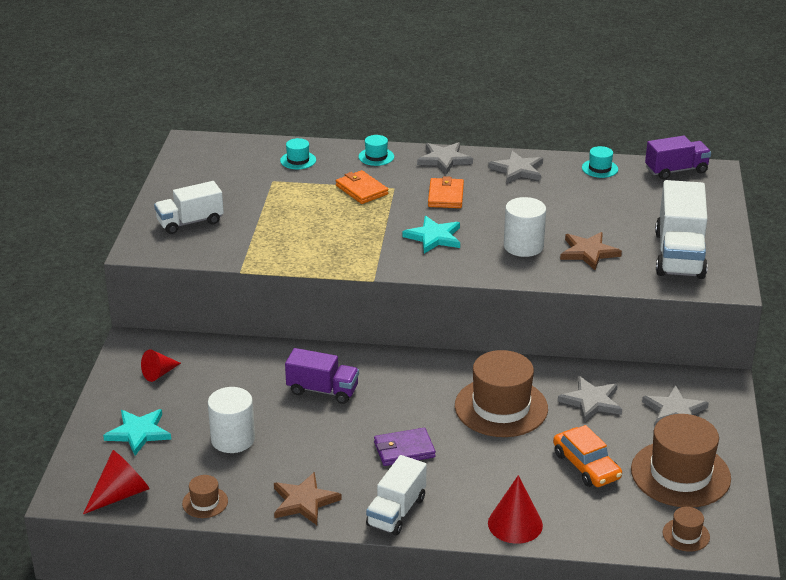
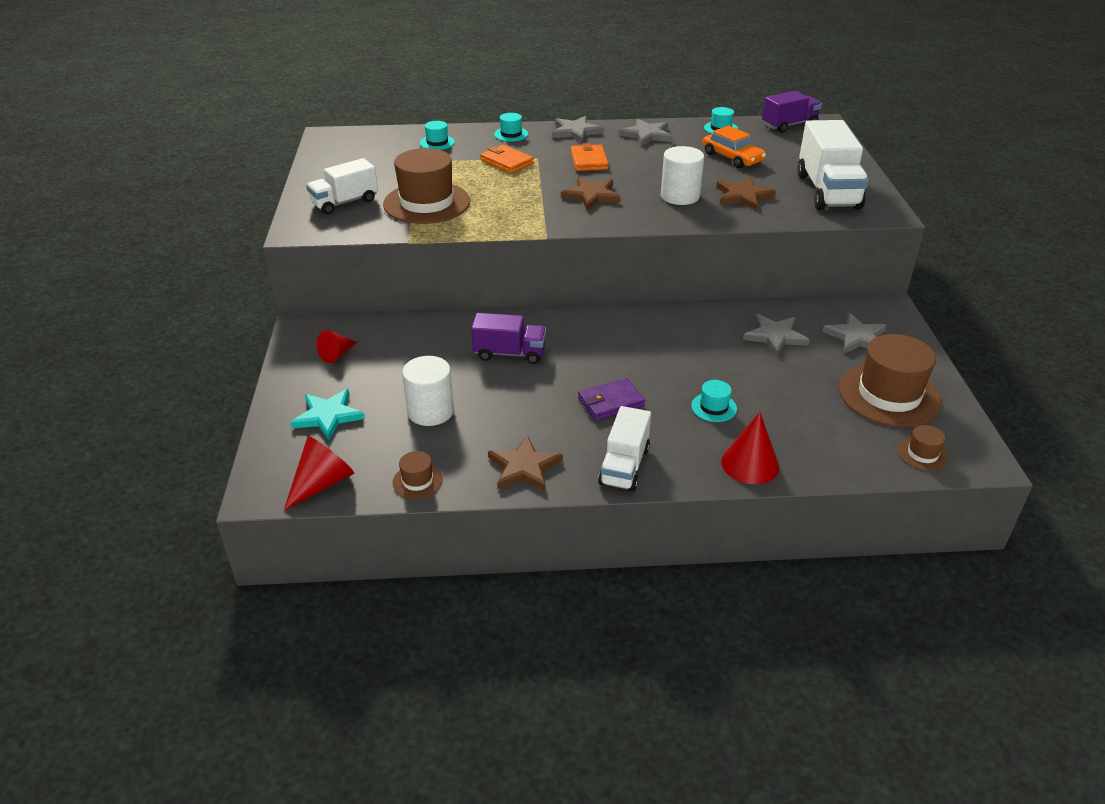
camera: 10 degrees left, 5 degrees up
turquoise star [402,216,460,254] -> brown star [561,177,621,210]
brown hat [455,350,548,437] -> brown hat moved to [383,148,470,224]
orange car [553,425,622,487] -> orange car moved to [703,125,766,168]
none -> turquoise hat [691,380,737,422]

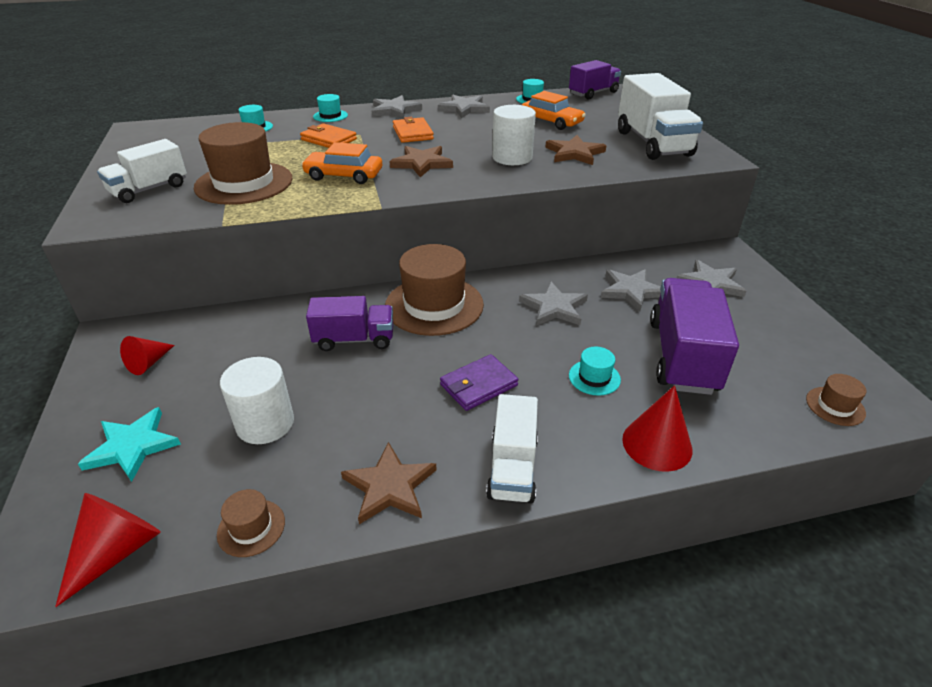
camera: 10 degrees left, 0 degrees up
brown hat [839,334,942,427] -> brown hat moved to [385,244,484,336]
none -> orange car [301,142,382,184]
none -> grey star [519,281,588,326]
none -> purple truck [650,278,739,395]

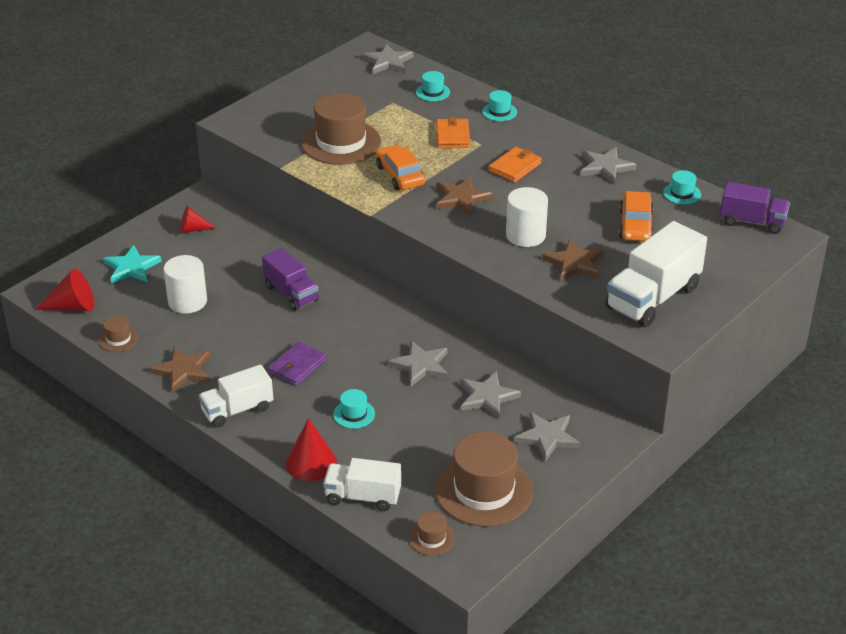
camera: 55 degrees right, 0 degrees up
white truck [97,139,187,203] -> white truck moved to [323,458,401,511]
grey star [372,95,422,119] -> grey star moved to [362,44,414,74]
brown hat [385,244,484,336] -> brown hat moved to [435,432,533,527]
purple wallet [440,354,518,411] -> purple wallet turned 75 degrees counterclockwise [268,342,326,386]
purple truck [650,278,739,395] -> none

